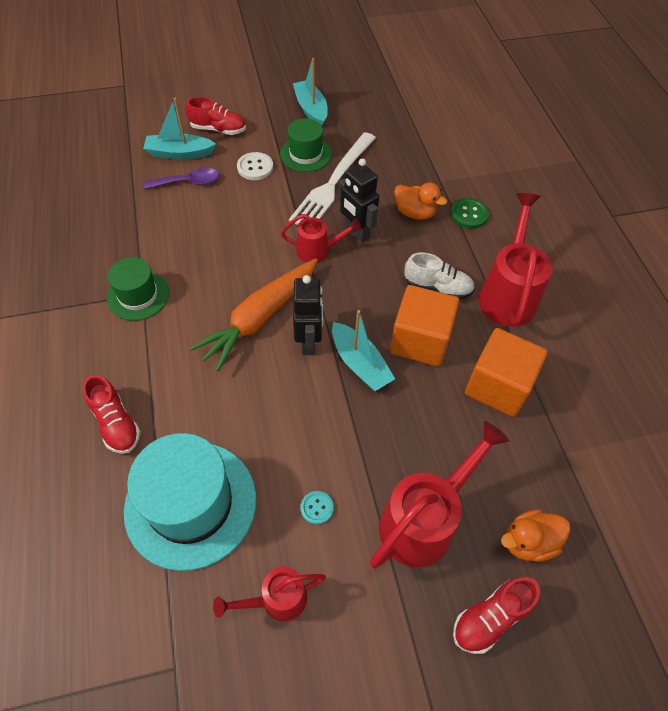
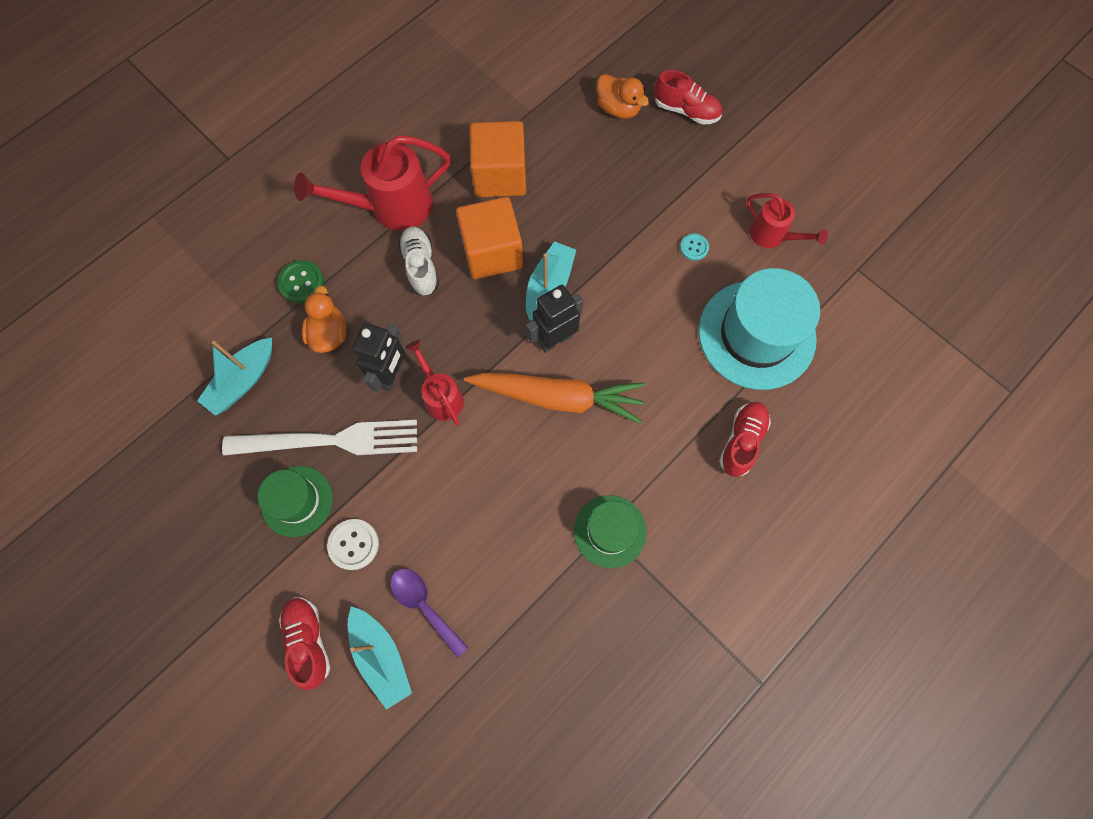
camera: 120 degrees left, 15 degrees up
turquoise boat [293,58,328,126] -> turquoise boat moved to [197,338,272,416]
red watering can [370,421,509,569] -> none

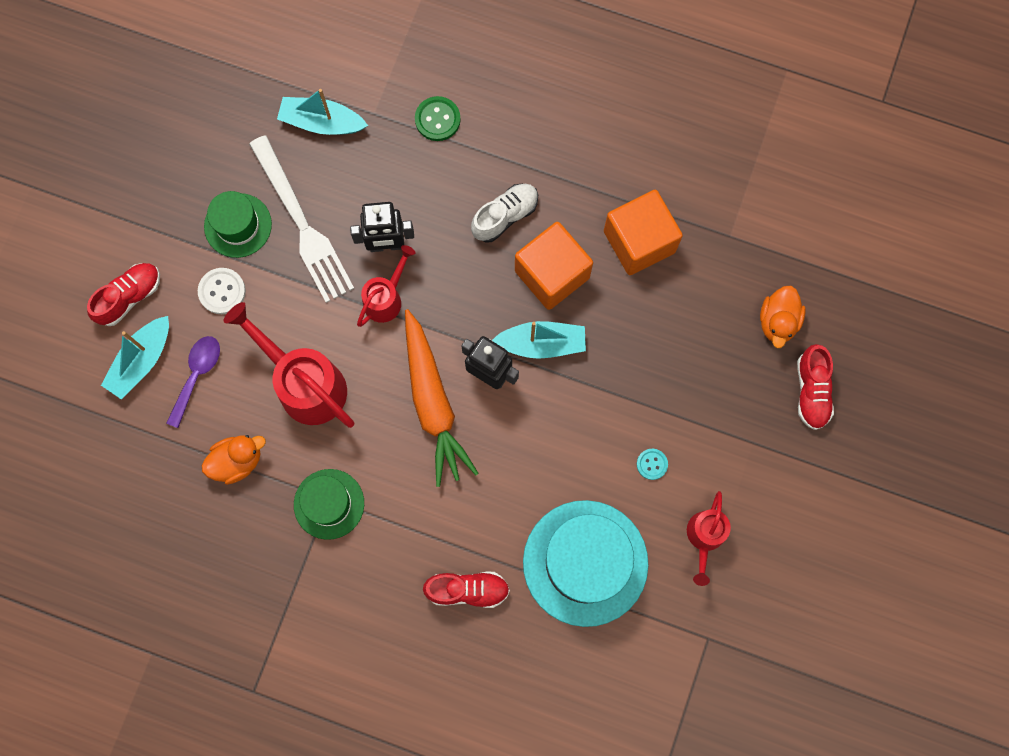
camera: 65 degrees right, 5 degrees up
red watering can [294,135,451,231] -> red watering can moved to [224,302,354,428]
orange duck [302,286,346,353] -> orange duck moved to [202,435,266,485]

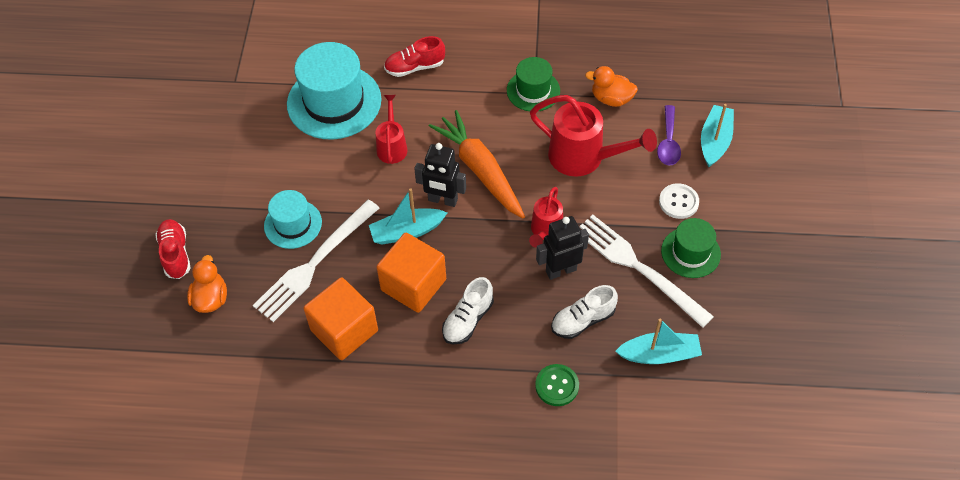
camera: 165 degrees right, 20 degrees down
red shoe [87,263,160,326] -> none
orange duck [202,435,266,485] -> orange duck turned 60 degrees clockwise [585,66,638,107]
turquoise button [637,449,668,480] -> none
red watering can [687,491,731,586] -> red watering can moved to [375,95,408,164]
none -> white fork [253,200,379,322]
none -> turquoise hat [264,190,322,249]
none -> white shoe [551,285,618,339]

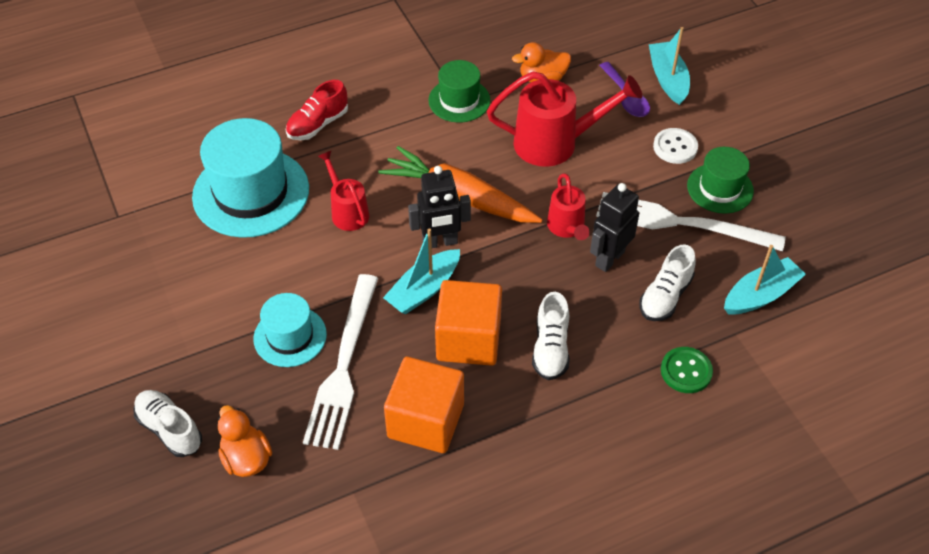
camera: 30 degrees left, 5 degrees down
red shoe [155,219,190,279] -> white shoe [133,390,202,457]

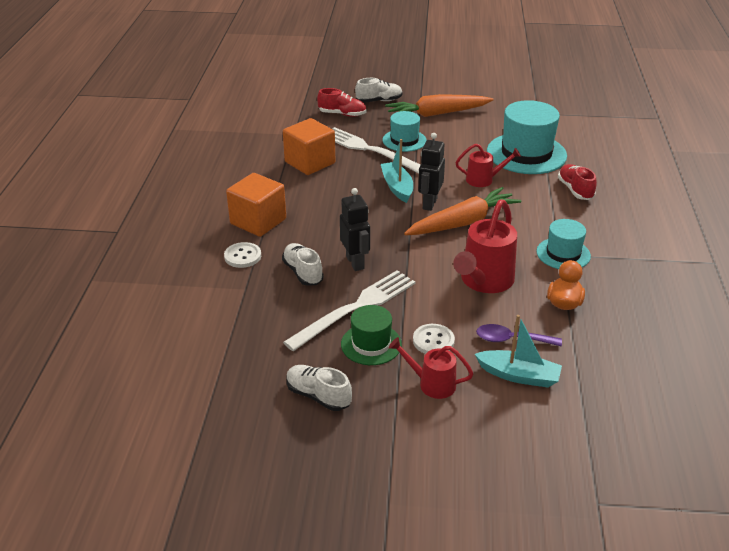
camera: 120 degrees right, 15 degrees down
orange duck [218,405,272,477] -> red shoe [317,88,366,117]
green hat [429,60,490,123] -> turquoise hat [536,219,591,269]
orange cube [435,280,502,366] -> orange cube moved to [226,173,286,237]
white shoe [532,292,570,380] -> white shoe moved to [286,365,352,411]
red watering can [547,173,590,240] -> red watering can moved to [389,337,474,399]
green button [661,347,713,393] -> white button [224,242,261,268]
turquoise boat [724,245,806,314] -> none
none -> orange carrot [385,94,493,117]

